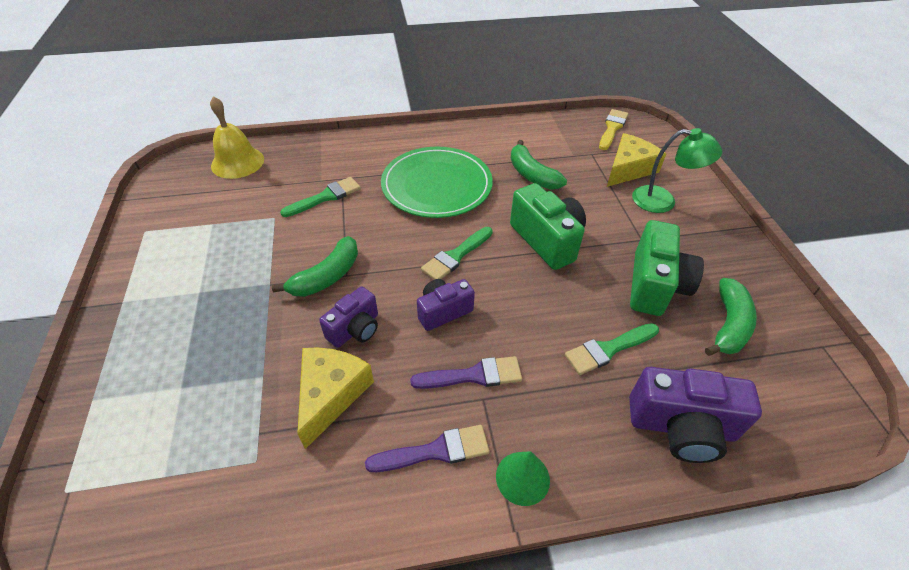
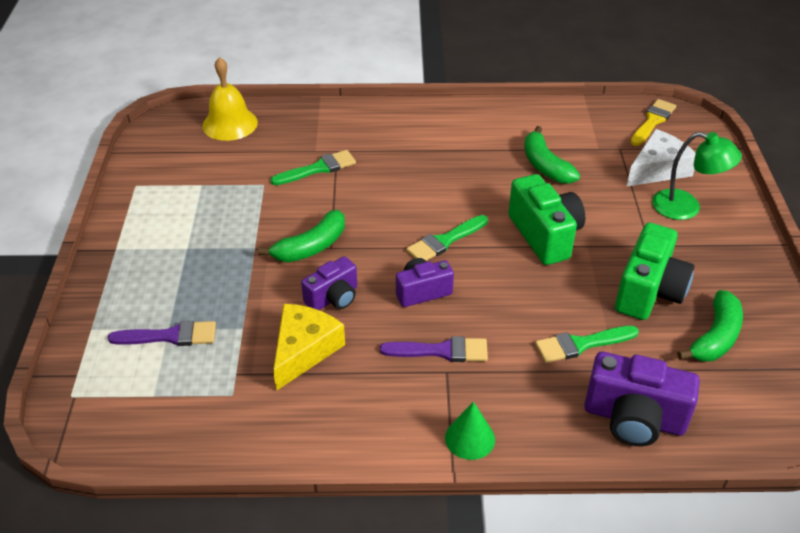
camera: 10 degrees right, 5 degrees down
purple brush [365,425,490,472] -> purple brush moved to [108,321,216,346]
green plate [381,147,493,218] -> none
yellow cheese [607,133,666,187] -> white cheese [626,129,696,187]

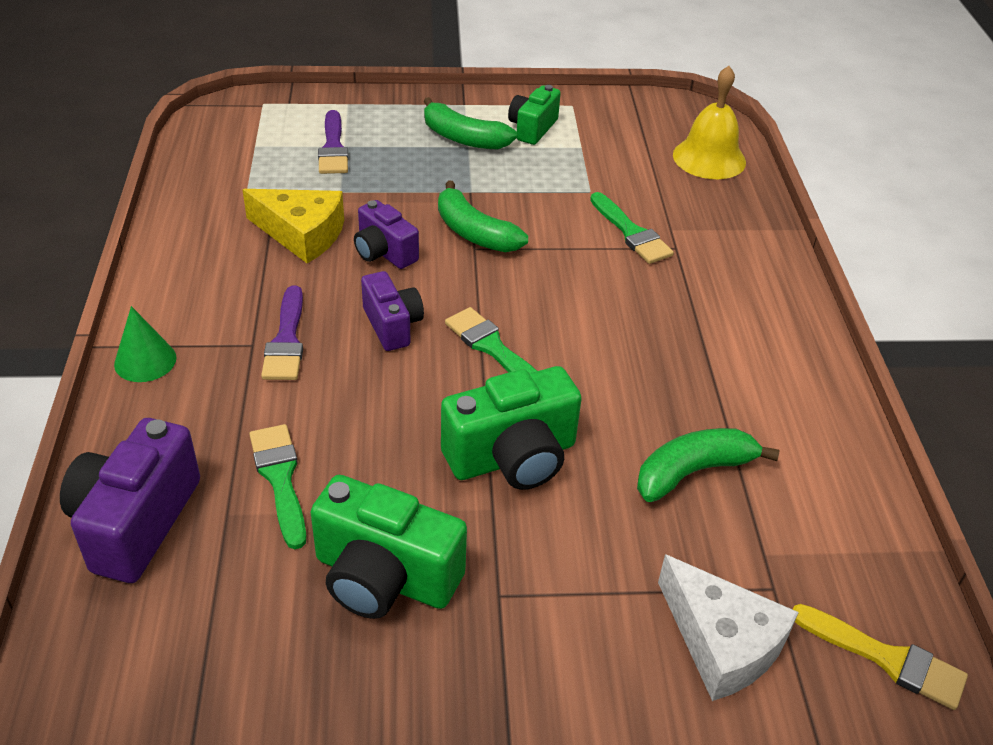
camera: 85 degrees right, 0 degrees up
green lamp [652,132,742,220] -> none
green banana [677,290,743,362] -> green banana moved to [423,97,517,149]
none -> green camera [508,85,561,145]

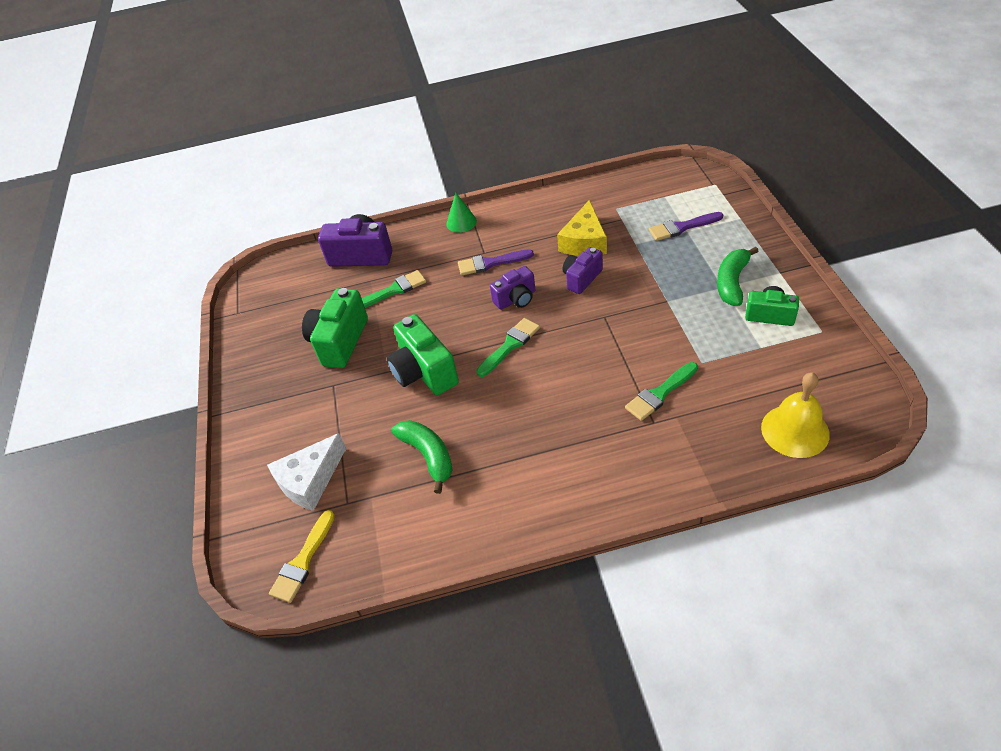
camera: 90 degrees right, 5 degrees up
green banana [438,181,528,252] -> none

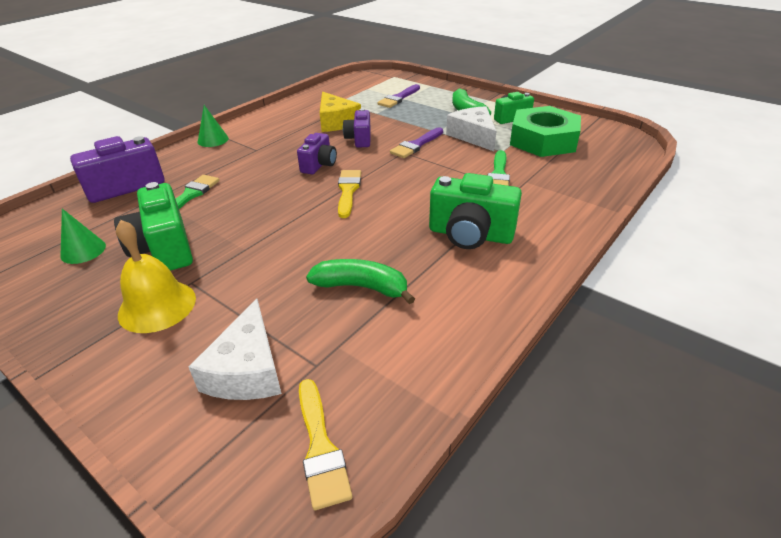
camera: 45 degrees left, 10 degrees down
green camera [387,314,459,395] -> green camera moved to [429,173,522,249]
purple brush [458,249,534,275] -> purple brush moved to [390,127,443,158]
green brush [476,318,540,377] -> yellow brush [338,170,361,218]
yellow bell [761,372,830,458] -> yellow bell moved to [116,220,196,333]
none -> green cone [60,209,106,264]
none -> white cheese [446,106,497,151]
none -> green nut [510,106,581,157]

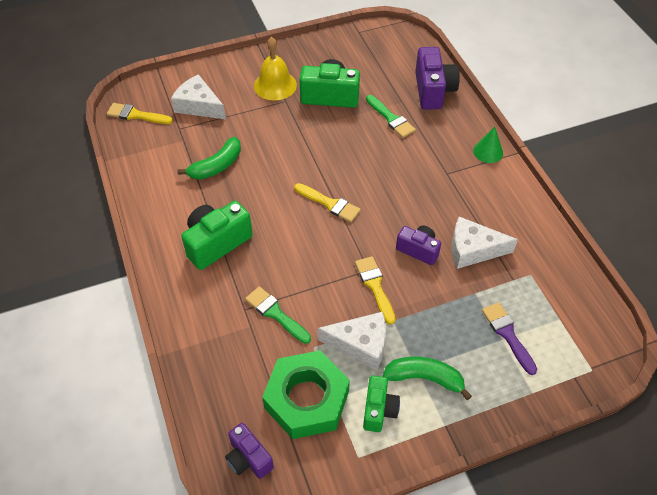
camera: 120 degrees right, 15 degrees up
green cone [60,209,106,264] -> none
purple camera [297,133,337,174] -> purple camera moved to [225,423,274,479]
yellow cheese [320,92,361,132] -> white cheese [452,216,518,269]
purple brush [390,127,443,158] -> yellow brush [355,256,396,325]

